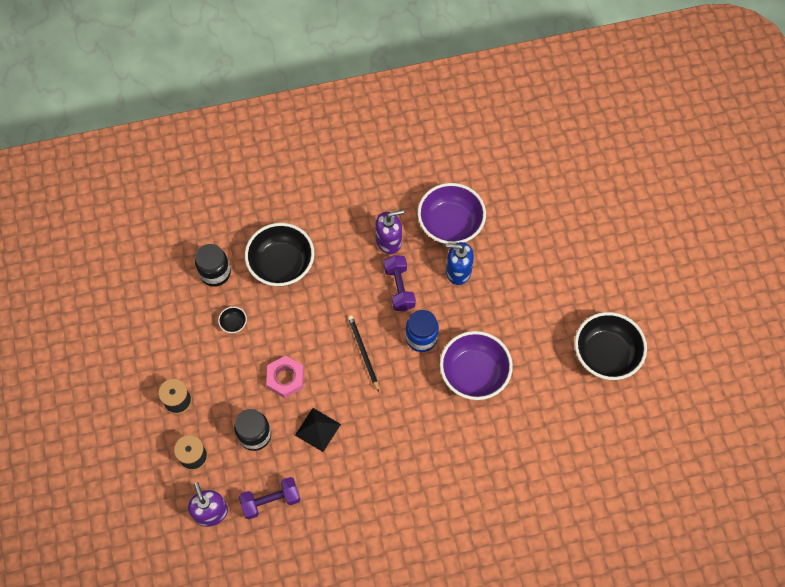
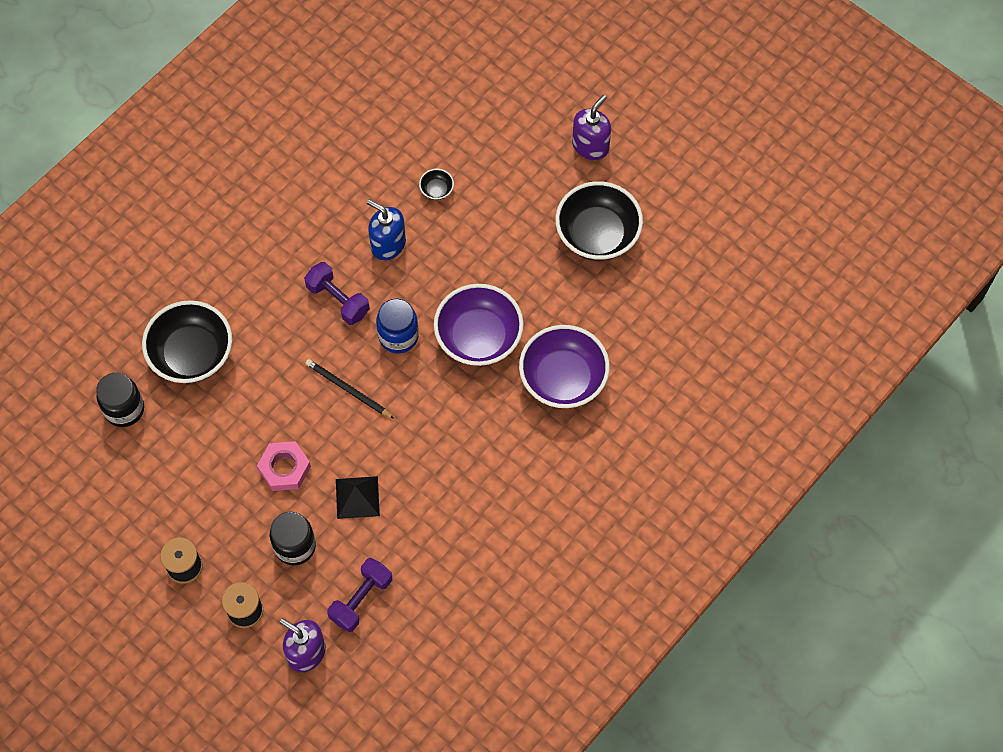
camera: 35 degrees left, 0 degrees up
black bowl [218,307,247,333] -> black bowl moved to [419,169,454,200]
purple soap dispenser [375,210,404,254] -> purple soap dispenser moved to [572,95,611,160]
purple bowl [417,183,486,244] -> purple bowl moved to [519,325,610,408]
blue soap dispenser [446,242,474,285] -> blue soap dispenser turned 60 degrees clockwise [367,199,406,260]

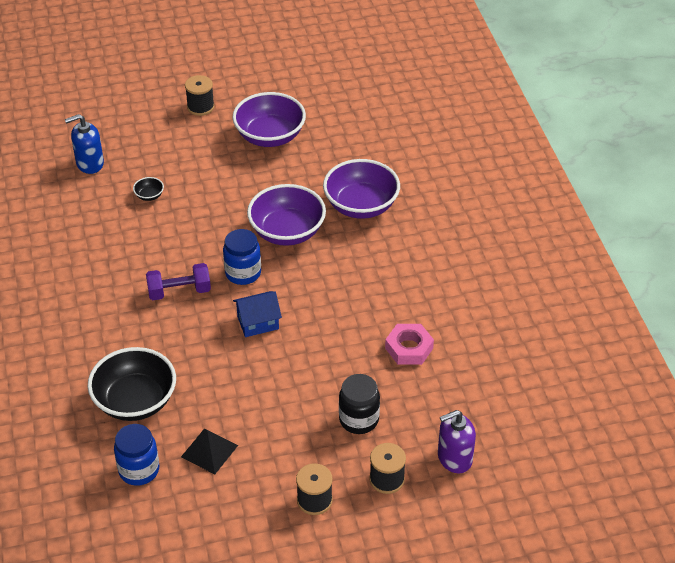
camera: 55 degrees left, 20 degrees down
black jar [96,373,144,427] -> blue jar [114,424,159,486]
pink nut [257,441,311,491] -> pink nut moved to [385,324,434,365]
black pencil [305,359,395,419] -> blue house [233,291,282,337]
purple dumbbell [327,558,392,632] -> none
black pyramid [336,476,380,519] -> black pyramid moved to [181,429,238,474]
blue soap dispenser [367,199,406,260] -> blue soap dispenser moved to [65,114,104,174]
black bowl [555,181,643,261] -> purple bowl [232,92,306,147]
purple soap dispenser [572,95,611,160] -> black spool [185,75,215,116]

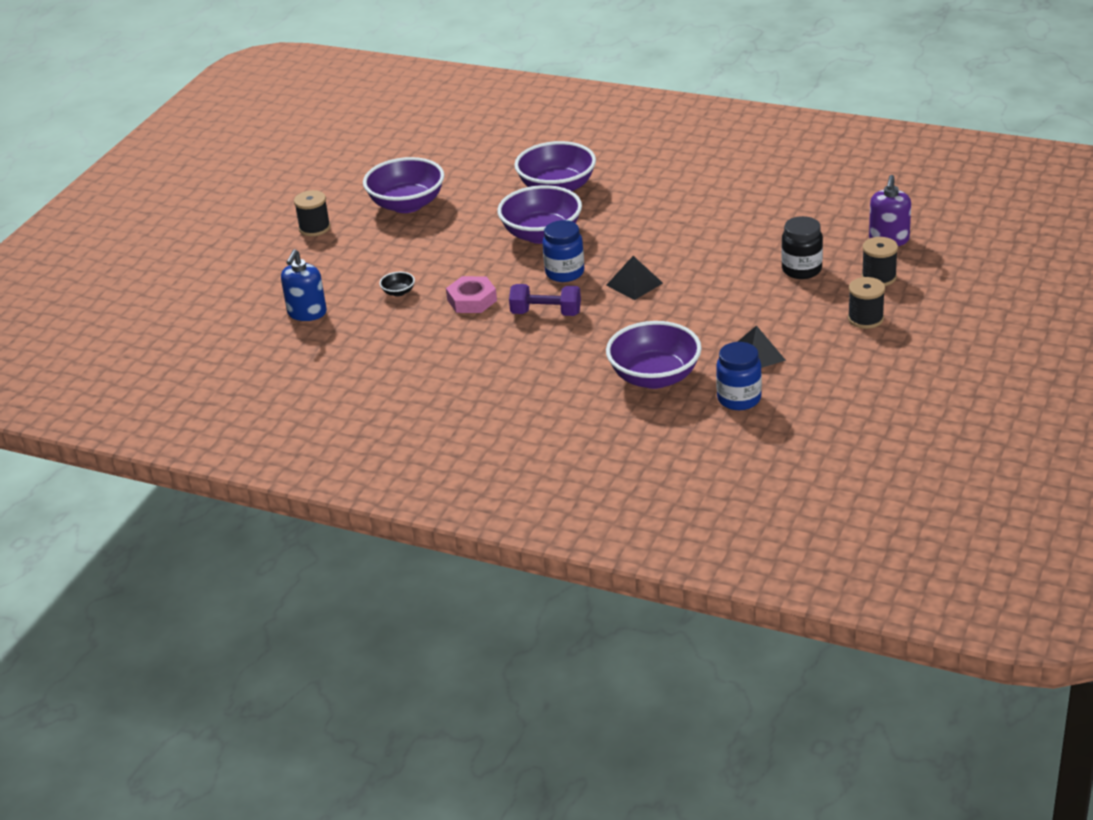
camera: 50 degrees left, 10 degrees down
black bowl [88,347,176,421] -> purple bowl [606,321,702,389]
purple dumbbell [146,263,211,300] -> purple dumbbell turned 75 degrees clockwise [509,284,581,316]
blue house [233,291,282,337] -> black pyramid [606,256,663,300]
pink nut [385,324,434,365] -> pink nut moved to [446,276,497,313]

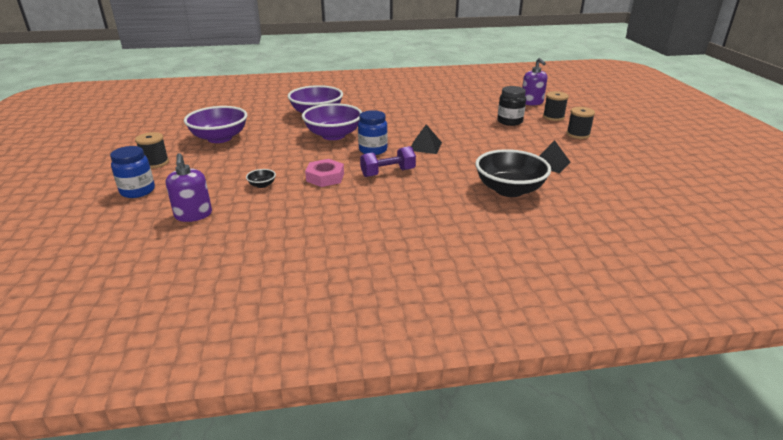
camera: 35 degrees left, 5 degrees down
blue soap dispenser [281,249,327,321] -> purple soap dispenser [166,153,212,222]
purple bowl [606,321,702,389] -> black bowl [475,149,551,197]
blue jar [716,342,762,410] -> blue jar moved to [110,146,155,198]

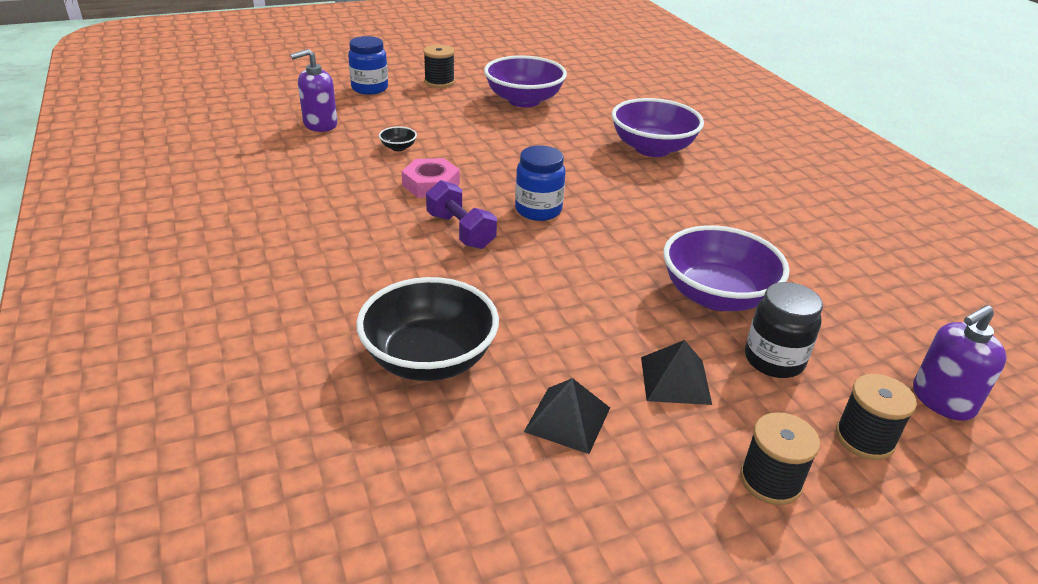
camera: 75 degrees right, 5 degrees up
purple bowl [302,103,362,140] -> purple bowl moved to [663,225,789,311]
black pyramid [411,124,442,154] -> black pyramid moved to [641,340,712,405]

